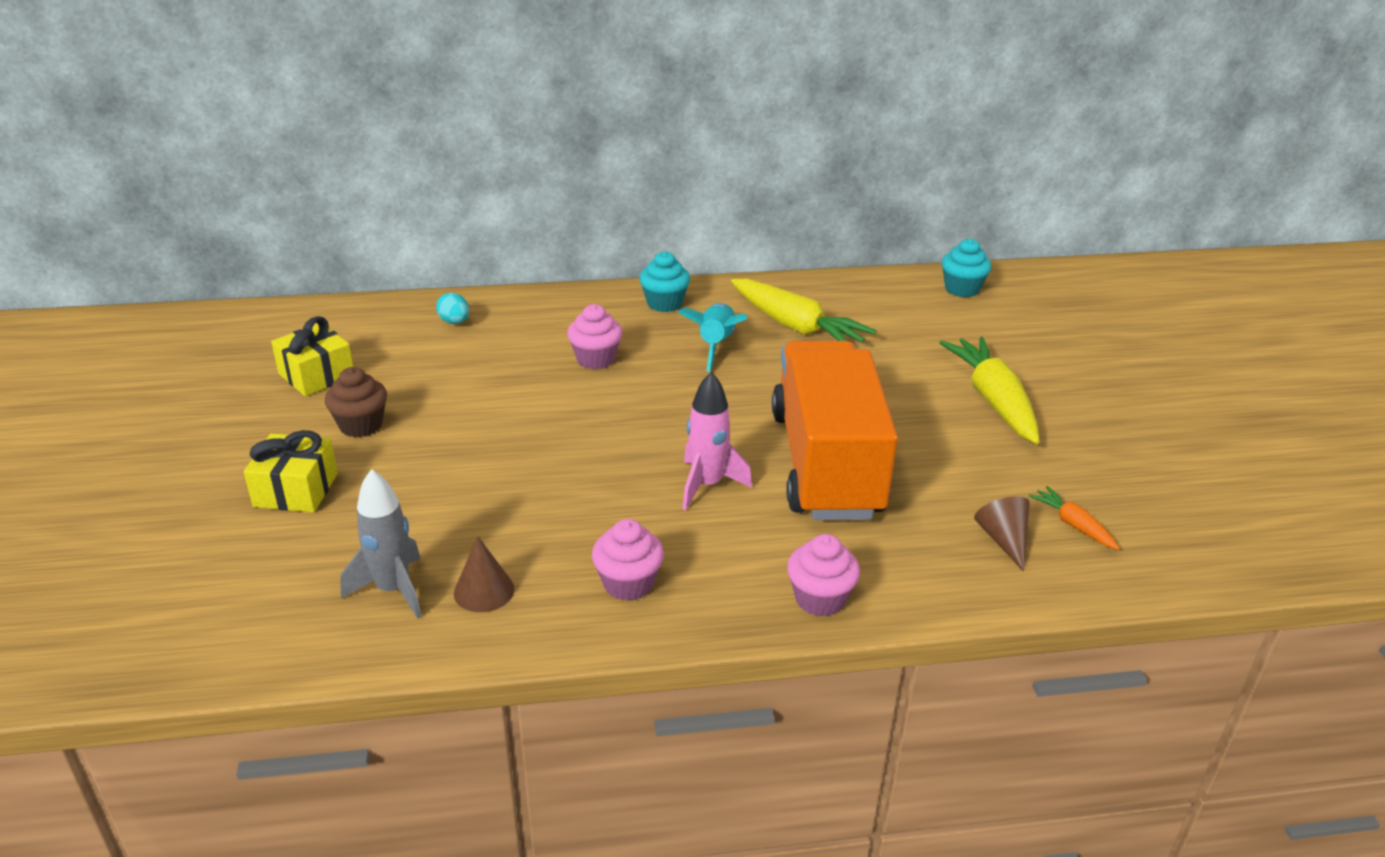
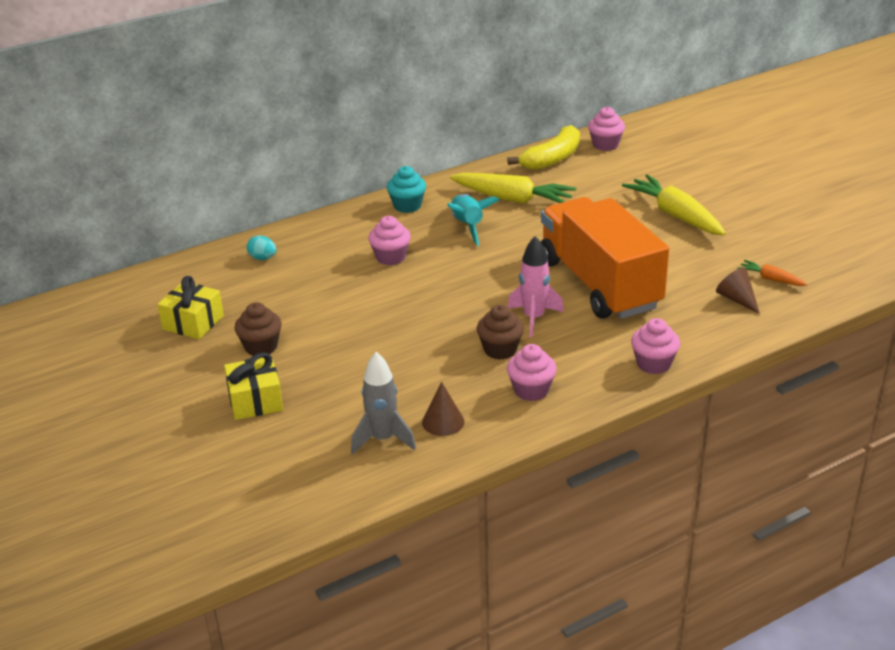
camera: 20 degrees left, 0 degrees up
turquoise cupcake [942,238,991,297] -> pink cupcake [588,107,625,151]
none -> brown cupcake [477,305,524,360]
none -> yellow banana [507,125,580,170]

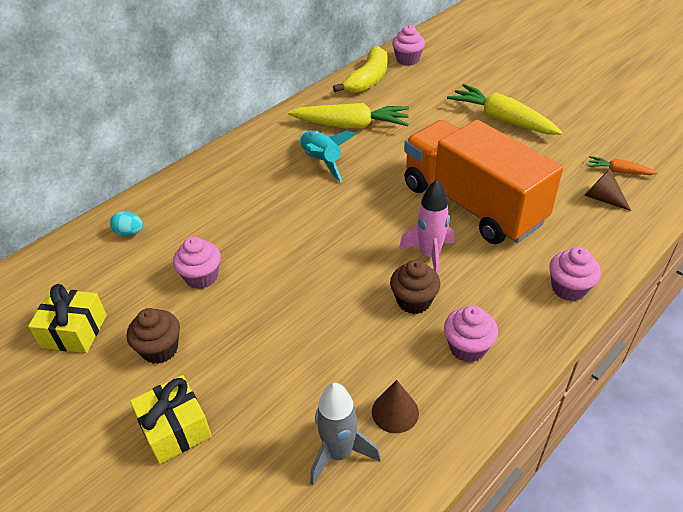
camera: 15 degrees left, 10 degrees up
pink cupcake [368,216,411,265] -> pink cupcake moved to [173,237,221,289]
turquoise cupcake [387,166,426,213] -> none

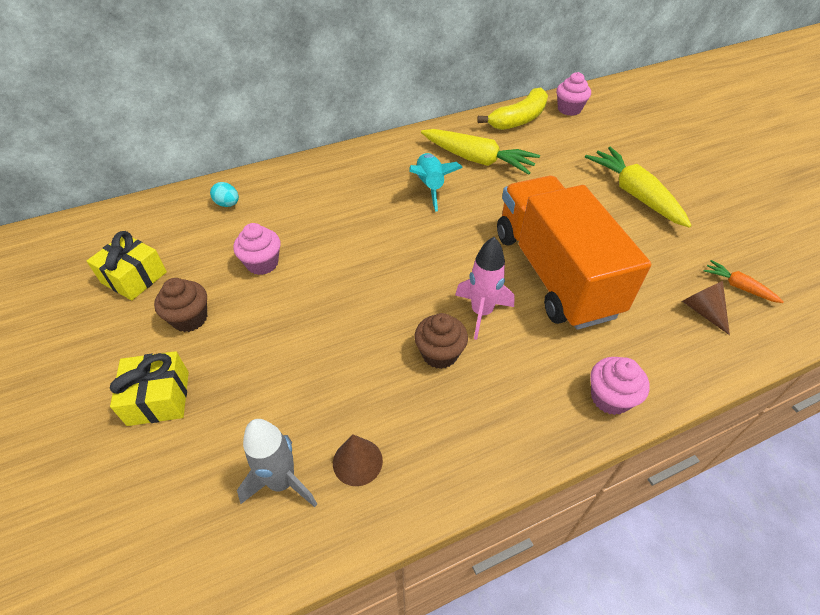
camera: 20 degrees right, 5 degrees up
pink cupcake [444,305,498,362] -> none

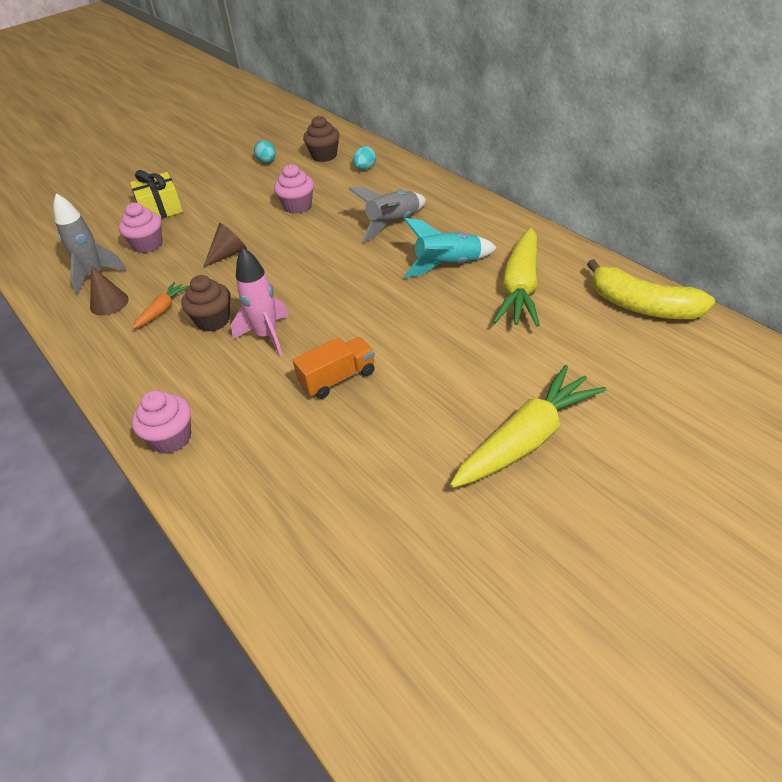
camera: 80 degrees right, 5 degrees down
yellow gift [87,231,167,300] -> turquoise egg [254,140,276,163]
brown cupcake [154,278,207,332] -> brown cupcake moved to [303,116,340,162]
orange truck [497,176,651,330] -> orange truck [292,337,375,399], size x0.41
pink cupcake [556,72,591,116] -> pink cupcake moved to [119,203,162,253]
brown cone [682,281,730,335] -> brown cone moved to [203,223,247,268]
orange carrot [704,260,783,303] -> orange carrot moved to [132,282,189,329]
none -> grey rocket [348,187,426,242]

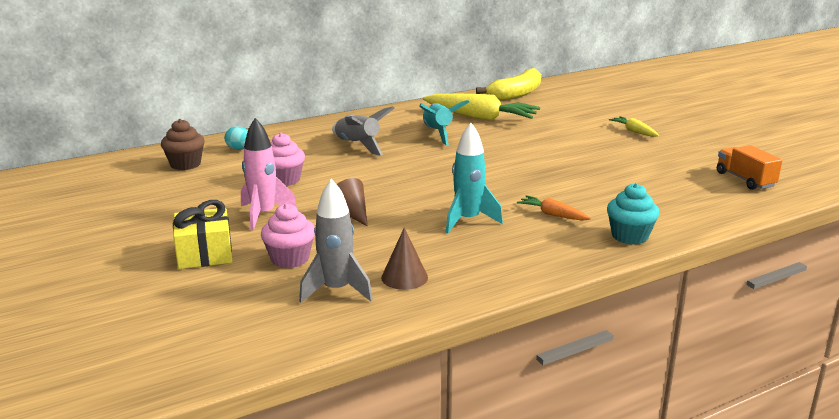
camera: 85 degrees left, 20 degrees down
orange carrot [132,282,189,329] -> orange carrot moved to [517,195,591,221]
pink cupcake [132,390,191,454] -> turquoise cupcake [607,183,660,245]
brown cupcake [181,275,230,332] -> turquoise rocket [446,123,503,233]
pink rocket [231,247,289,356] -> pink rocket moved to [241,118,297,231]
turquoise egg [254,140,276,163] -> none
orange truck [292,337,375,399] -> orange truck moved to [717,145,783,190]
yellow carrot [450,365,606,488] -> yellow carrot [609,116,659,137], size x0.49

